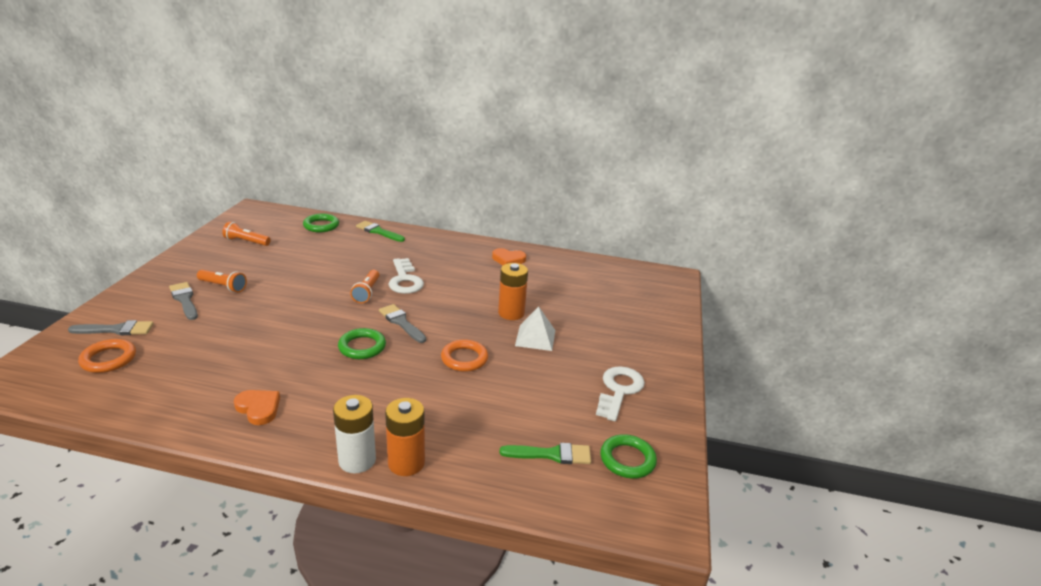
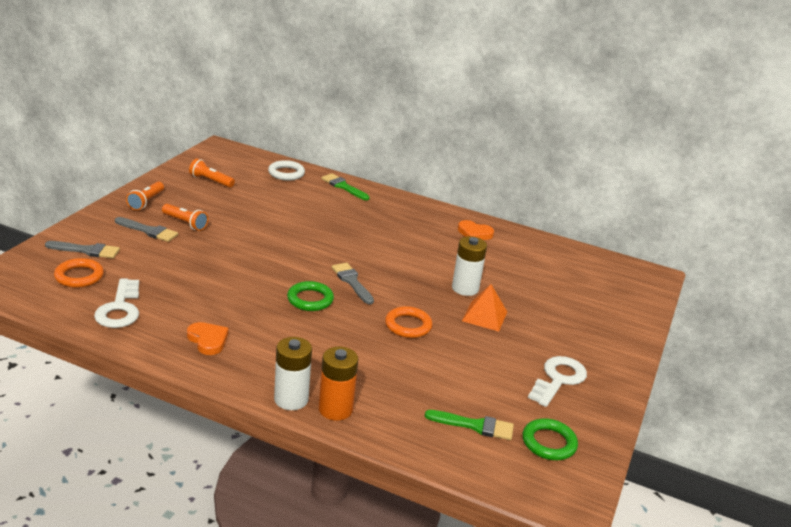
camera: 10 degrees right, 0 degrees up
grey brush [169,282,198,320] -> grey brush turned 135 degrees clockwise [115,217,178,242]
green ring [303,213,339,232] -> white ring [268,160,305,180]
orange flashlight [350,270,379,303] -> orange flashlight moved to [126,181,164,210]
white key [388,258,424,294] -> white key moved to [94,278,139,328]
orange battery [498,263,528,320] -> white battery [452,236,487,296]
white pyramid [515,306,555,351] -> orange pyramid [462,284,507,331]

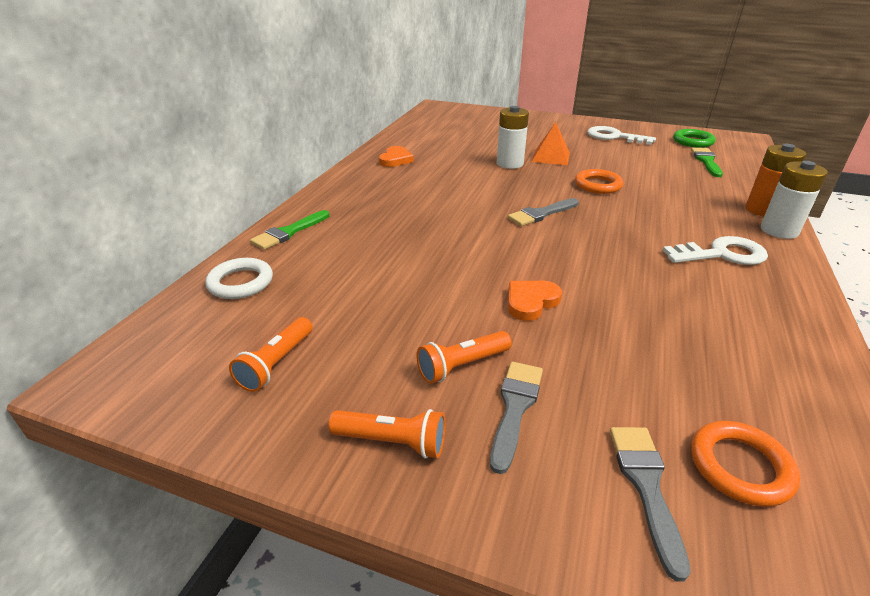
camera: 90 degrees left, 5 degrees up
white key [94,278,139,328] -> white key moved to [662,236,768,265]
orange flashlight [162,204,208,231] -> orange flashlight turned 150 degrees counterclockwise [417,331,512,384]
orange heart [187,322,228,355] -> orange heart moved to [508,281,562,321]
green ring [287,281,334,311] -> none

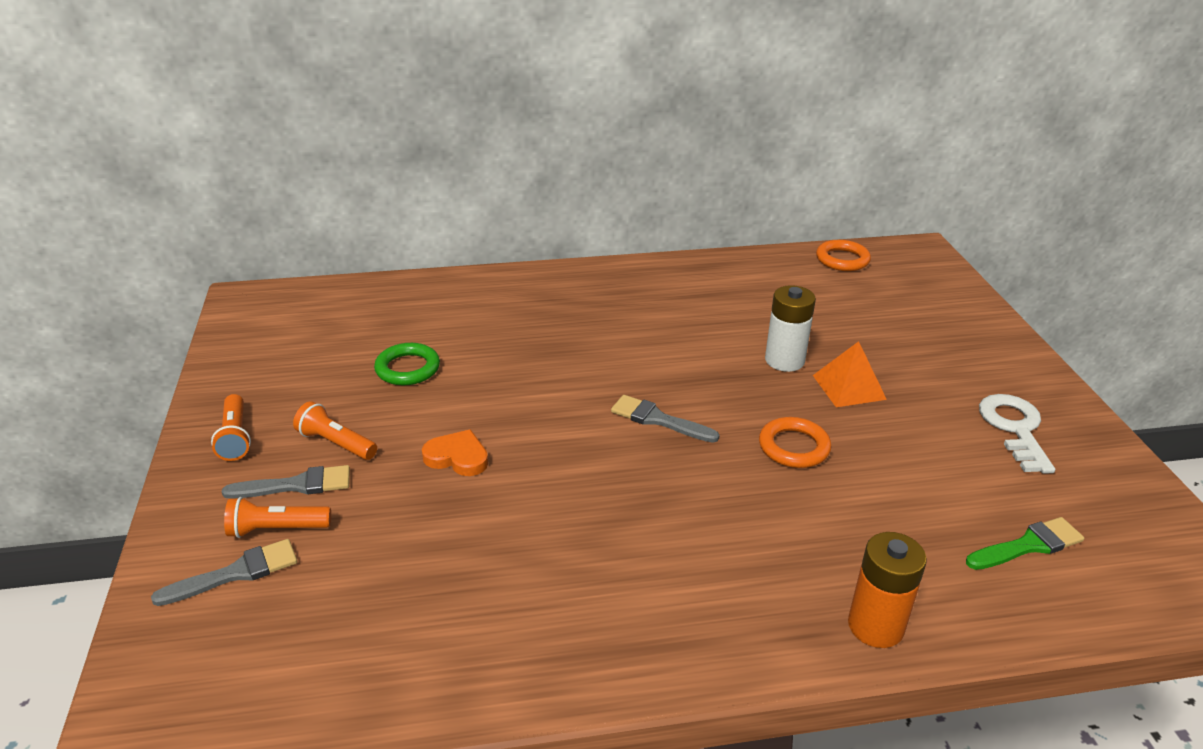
camera: 60 degrees right, 0 degrees up
white ring [205,258,273,299] -> none
orange flashlight [229,317,312,392] -> orange flashlight moved to [224,497,331,538]
green brush [250,210,330,250] -> none
orange heart [379,146,414,167] -> none
white key [662,236,768,265] -> none
green ring [673,129,716,148] -> green ring moved to [374,343,440,385]
orange ring [691,421,800,507] -> orange ring moved to [816,240,871,271]
white battery [761,161,828,239] -> none

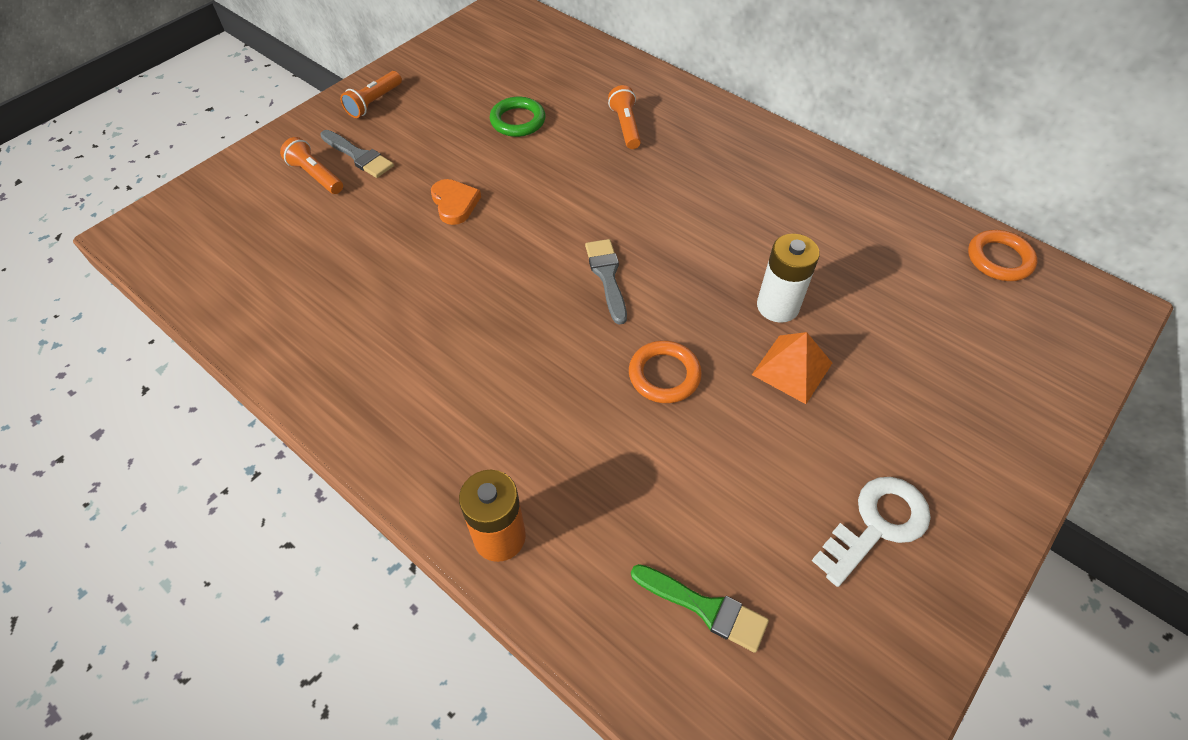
camera: 50 degrees right, 20 degrees up
grey brush [151,539,297,606] -> none
orange flashlight [293,401,377,460] -> orange flashlight moved to [608,85,641,149]

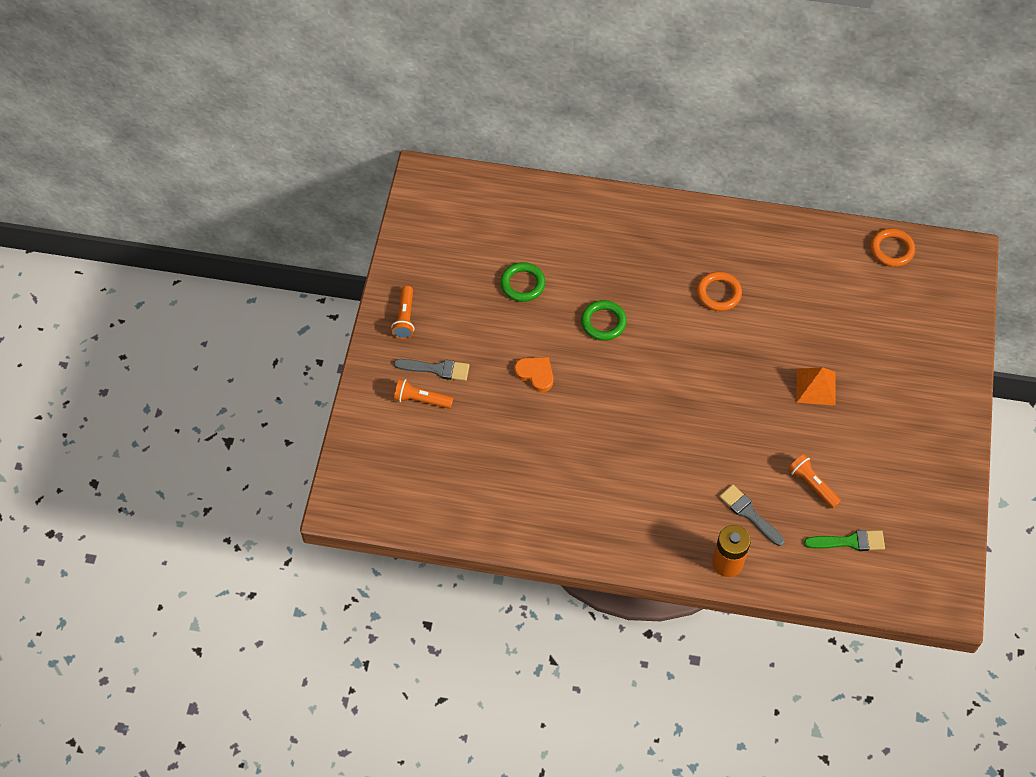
camera: 30 degrees left, 5 degrees up
grey brush [585,239,627,325] -> grey brush moved to [719,484,784,546]
orange flashlight [608,85,641,149] -> orange flashlight moved to [788,454,841,509]
orange ring [629,341,702,403] -> orange ring moved to [697,271,742,311]
white battery [757,233,820,323] -> none
white key [812,477,931,587] -> none
none -> green ring [581,300,627,341]

